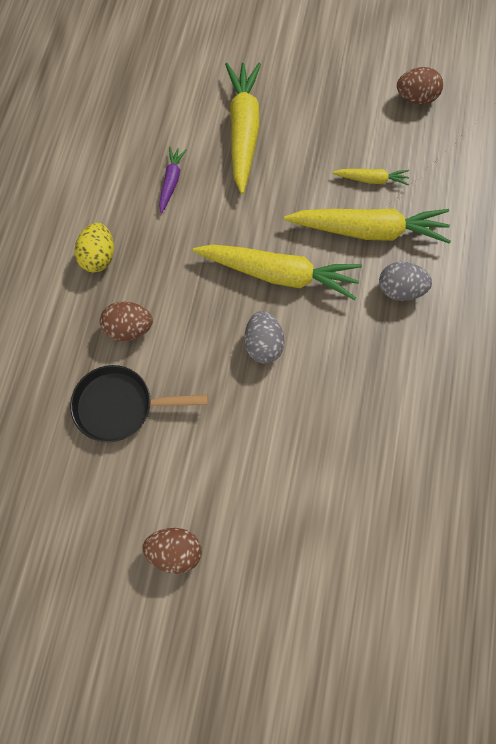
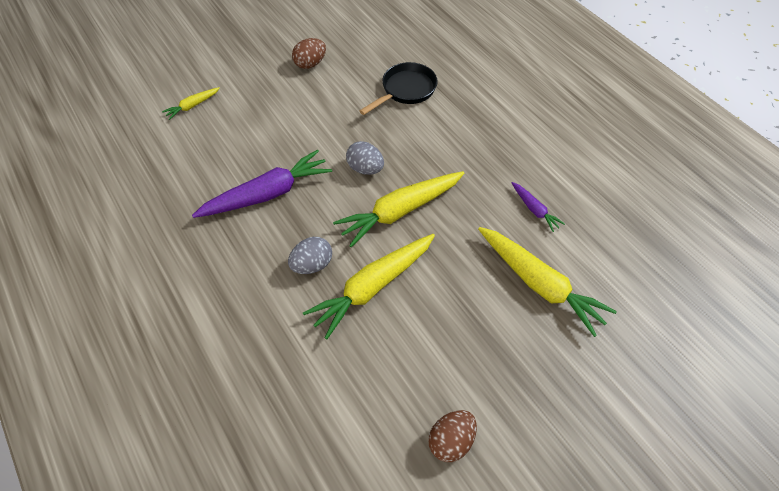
camera: 135 degrees right, 15 degrees down
yellow egg [75,223,114,272] -> none
brown egg [100,301,153,341] -> none
yellow carrot [332,169,409,186] -> yellow carrot moved to [162,87,220,120]
none -> purple carrot [192,149,332,218]

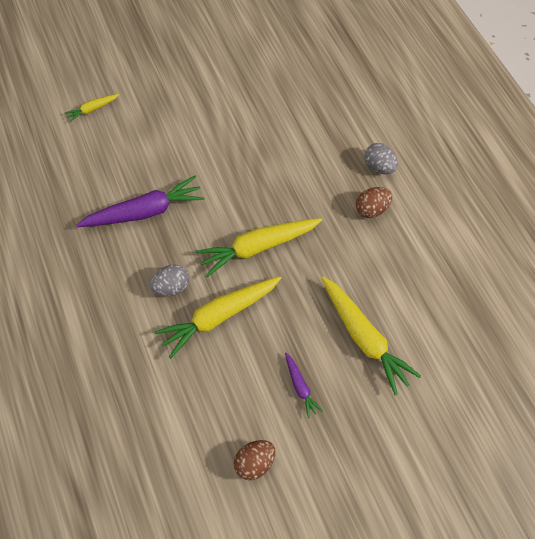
camera: 10 degrees right, 10 degrees up
brown egg [292,38,326,69] -> brown egg moved to [356,187,392,218]
grey egg [346,141,384,175] -> grey egg moved to [364,143,398,174]
black pan [360,62,438,115] -> none
purple carrot [512,182,565,232] -> purple carrot moved to [285,353,323,418]

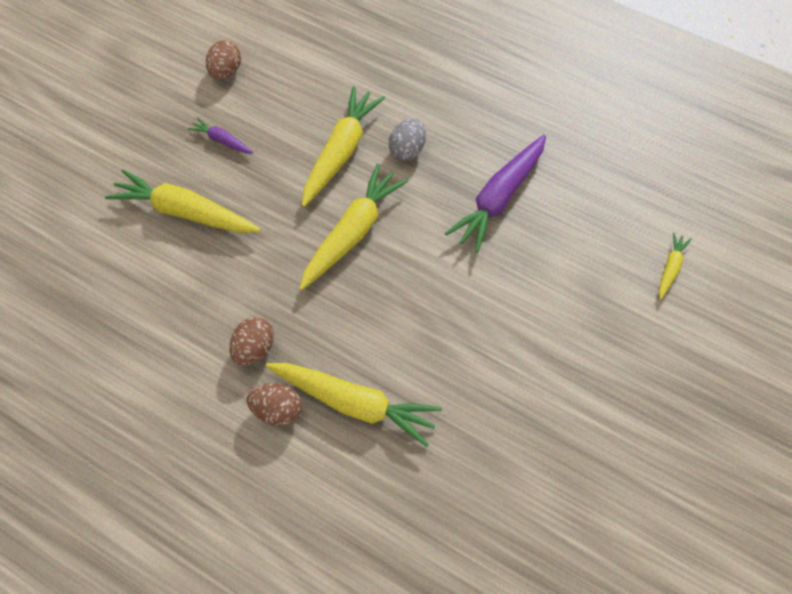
camera: 145 degrees right, 5 degrees down
grey egg [364,143,398,174] -> brown egg [247,383,302,426]
none -> yellow carrot [266,363,442,447]

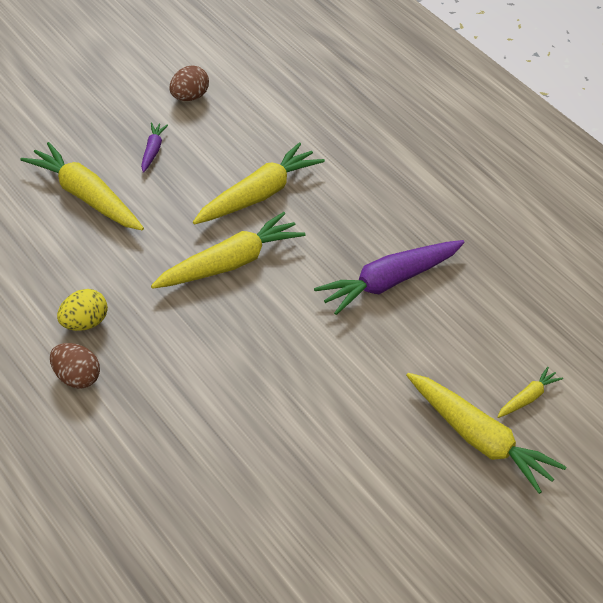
camera: 20 degrees right, 15 degrees down
purple carrot [188,117,253,154] -> purple carrot turned 45 degrees clockwise [141,123,168,173]
brown egg [229,317,274,365] -> yellow egg [57,289,108,331]
yellow carrot [266,363,442,447] -> yellow carrot moved to [406,373,566,494]
grey egg [389,118,426,161] -> none

